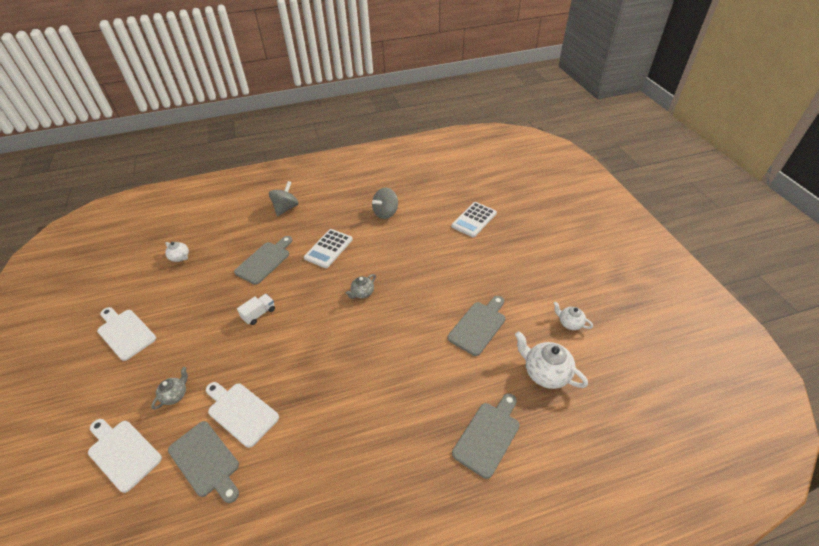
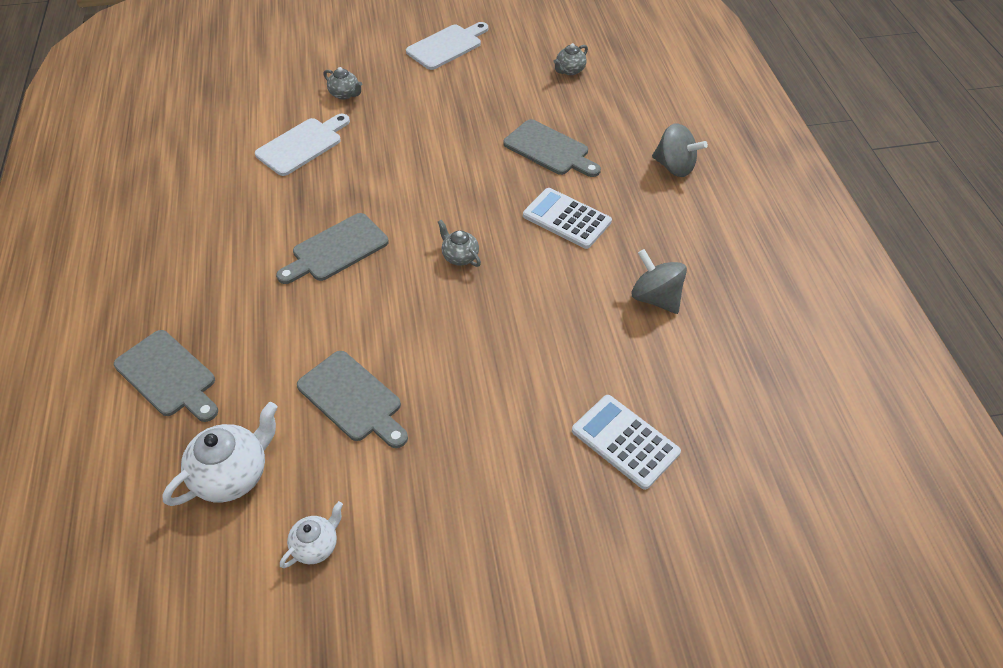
camera: 95 degrees right, 5 degrees up
white cutting board [88,419,162,493] -> none
white teapot [165,242,189,262] -> grey teapot [553,43,588,75]
grey cutting board [168,421,239,503] -> grey cutting board moved to [276,213,389,284]
white truck [237,294,275,325] -> none

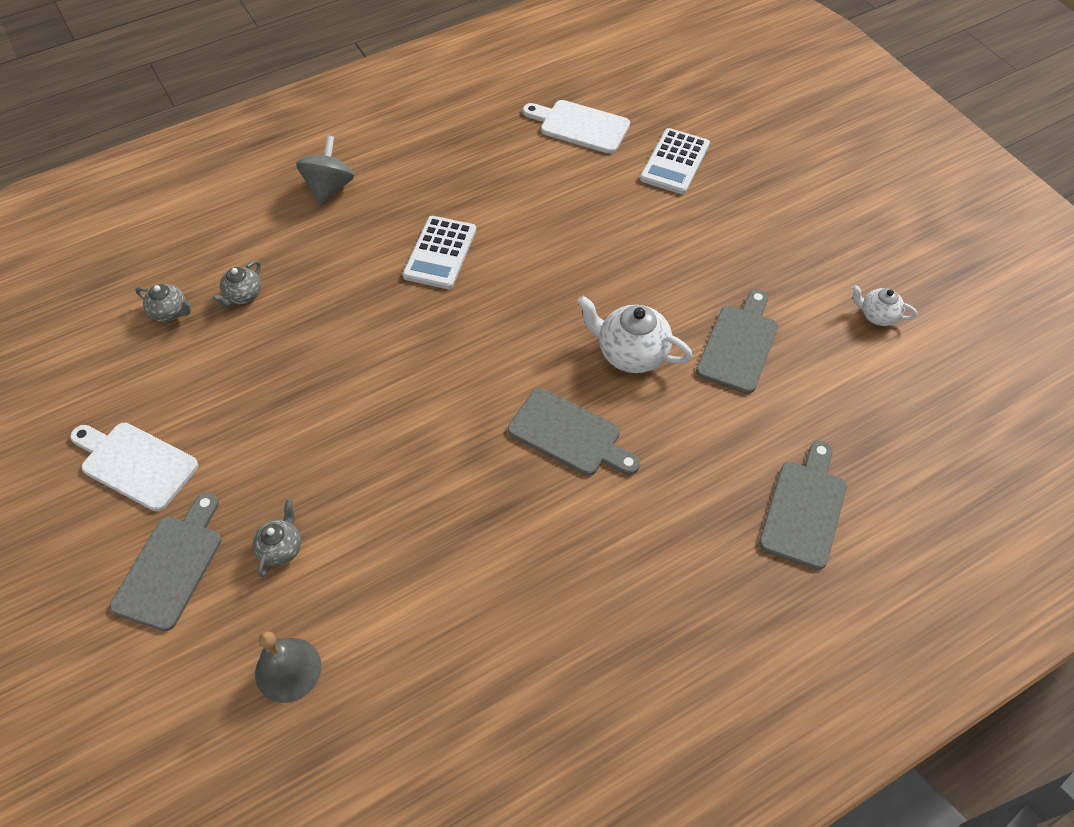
camera: 110 degrees left, 5 degrees up
white teapot [162,402,278,506] -> white teapot moved to [577,296,693,373]
white cutting board [255,114,350,176] -> white cutting board moved to [523,100,630,154]
grey teapot [438,220,481,267] -> grey teapot moved to [212,260,261,308]
grey cutting board [503,119,601,177] -> grey cutting board moved to [110,492,221,631]
grey spinning top [631,249,687,314] -> none
none -> grey bell [255,631,321,703]

